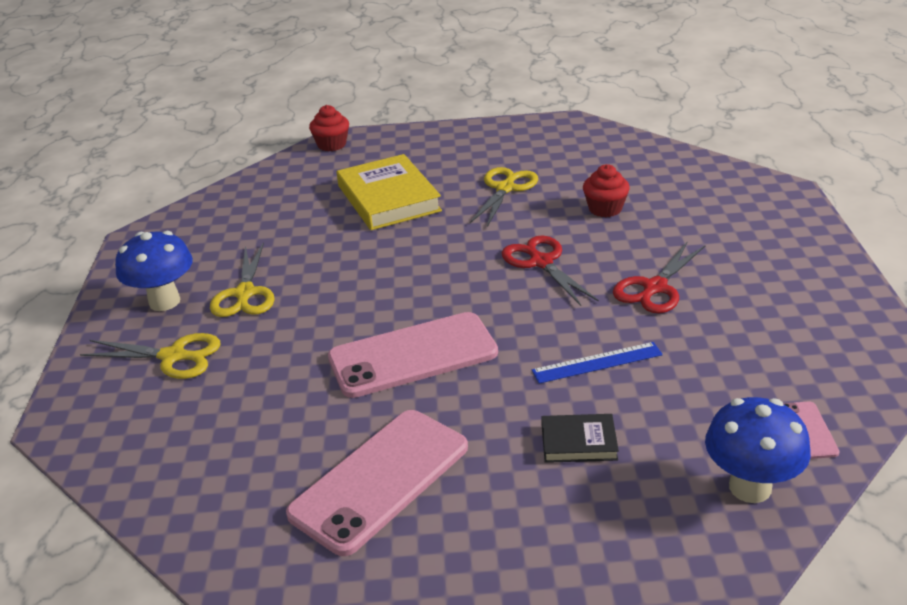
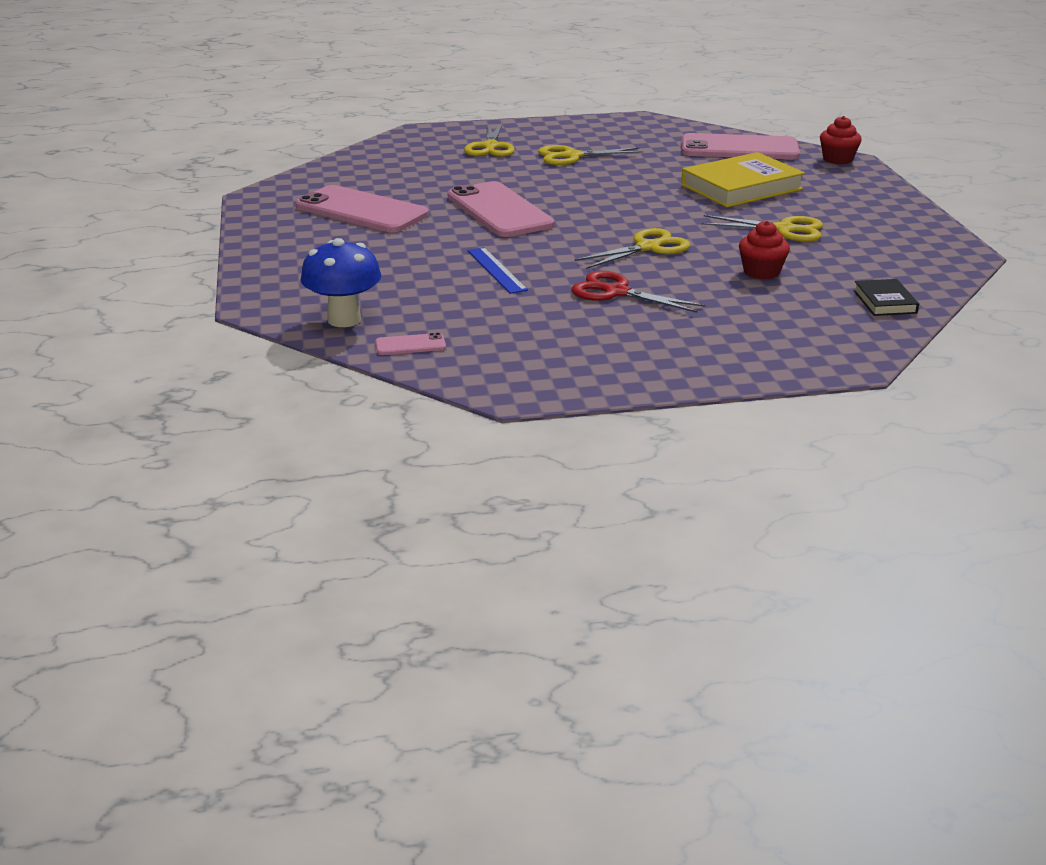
camera: 80 degrees right, 5 degrees down
blue mushroom [115,231,193,311] -> none
red scissors [502,235,599,306] -> yellow scissors [575,228,690,269]
black book [542,414,619,463] -> black book moved to [853,279,919,316]
none -> pink phone [682,133,800,159]

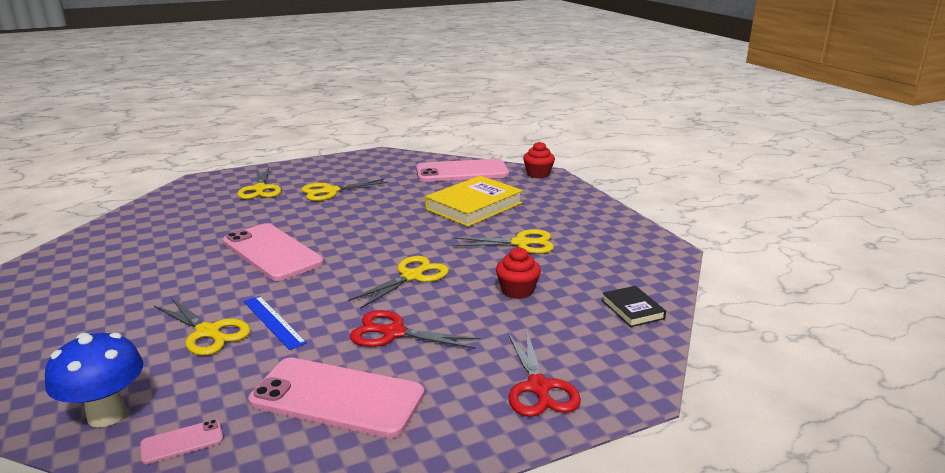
camera: 15 degrees left, 5 degrees down
pink phone [295,185,429,232] -> pink phone moved to [248,357,425,438]
none -> yellow scissors [154,297,251,355]
none -> red scissors [508,331,581,417]

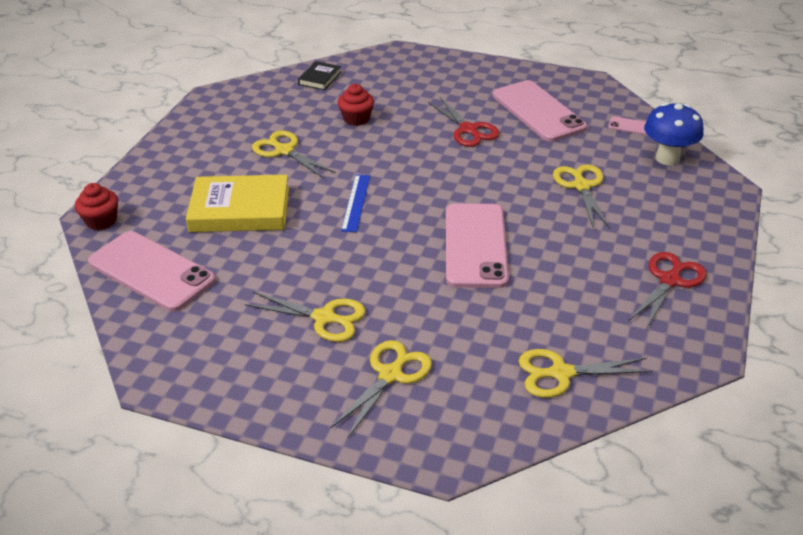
camera: 135 degrees left, 15 degrees up
blue ruler [244,296,307,350] -> blue ruler moved to [341,175,370,232]
yellow scissors [348,256,449,309] -> yellow scissors moved to [519,349,652,398]
red scissors [508,331,581,417] -> red scissors moved to [629,252,707,329]

